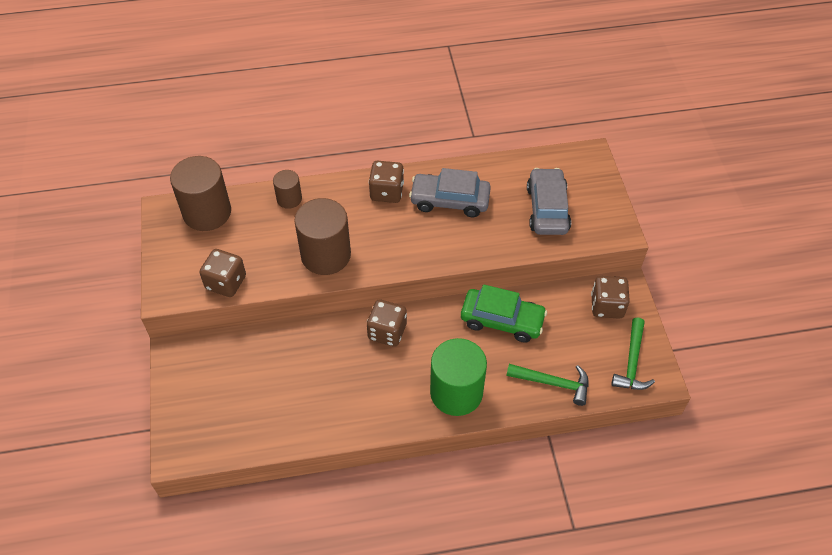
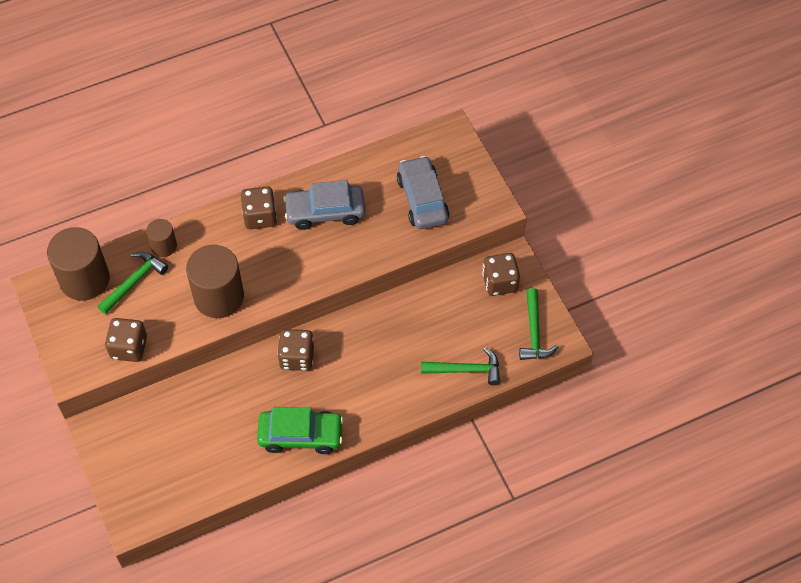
camera: 15 degrees left, 5 degrees up
green cylinder [430,338,487,416] -> none
green car [461,285,547,343] -> green car moved to [257,407,344,454]
none -> green hammer [97,252,168,314]

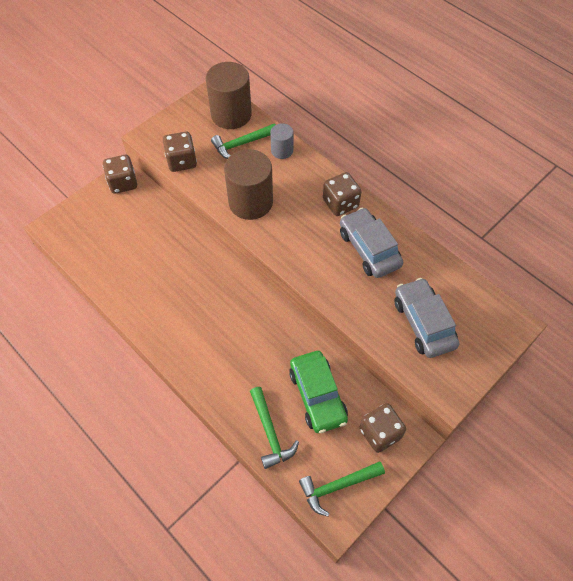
camera: 70 degrees right, 0 degrees up
green hammer [97,252,168,314] -> green hammer turned 135 degrees clockwise [211,123,276,159]
brown cylinder [146,219,177,257] -> grey cylinder [270,123,294,159]
green car [257,407,344,454] -> green car moved to [289,351,348,433]
brown dice [277,329,314,371] -> brown dice moved to [103,155,137,194]
grey car [397,156,449,229] -> grey car turned 75 degrees counterclockwise [394,278,459,358]

